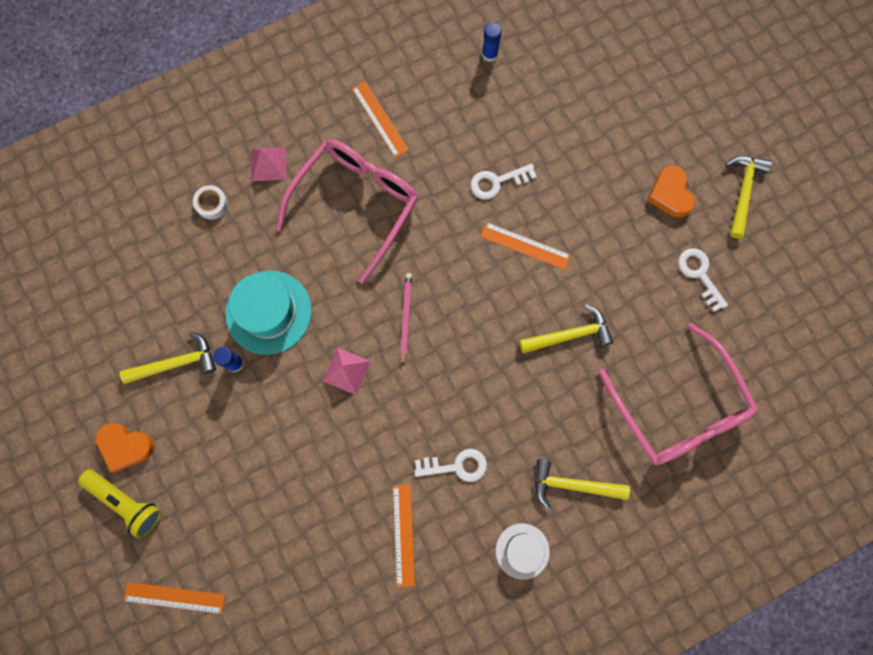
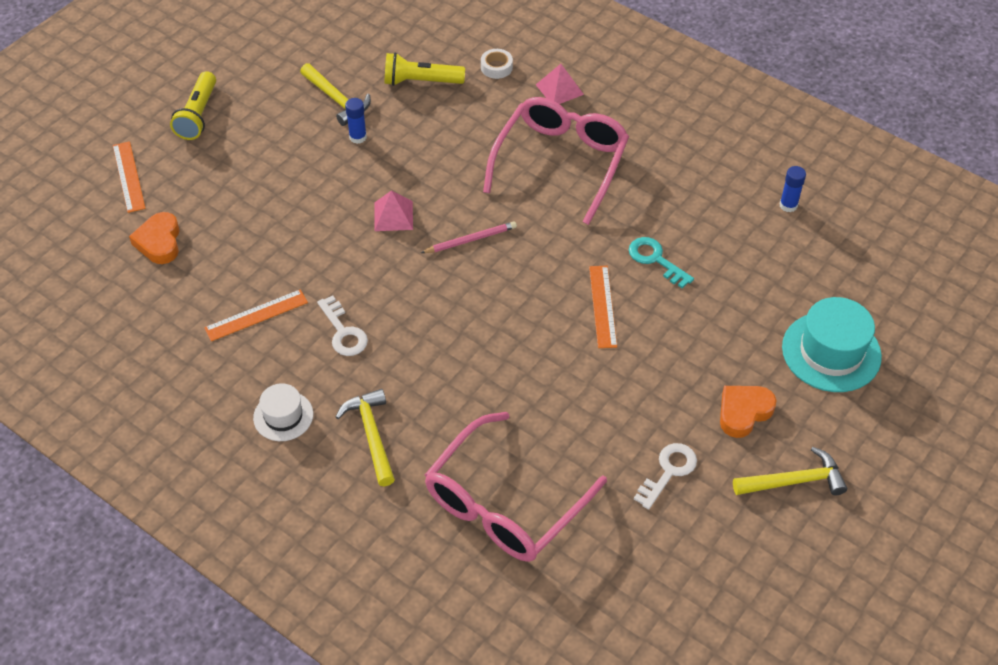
camera: 65 degrees right, 25 degrees down
orange heart [96,423,155,472] -> orange heart moved to [129,212,180,264]
turquoise hat [225,271,312,355] -> turquoise hat moved to [782,297,882,392]
pink glasses [276,139,418,284] -> pink glasses turned 75 degrees counterclockwise [483,97,629,225]
orange ruler [352,81,409,158] -> none
white key [470,164,537,199] -> turquoise key [629,237,694,288]
yellow hammer [519,304,613,353] -> none
none -> yellow flashlight [385,52,465,86]

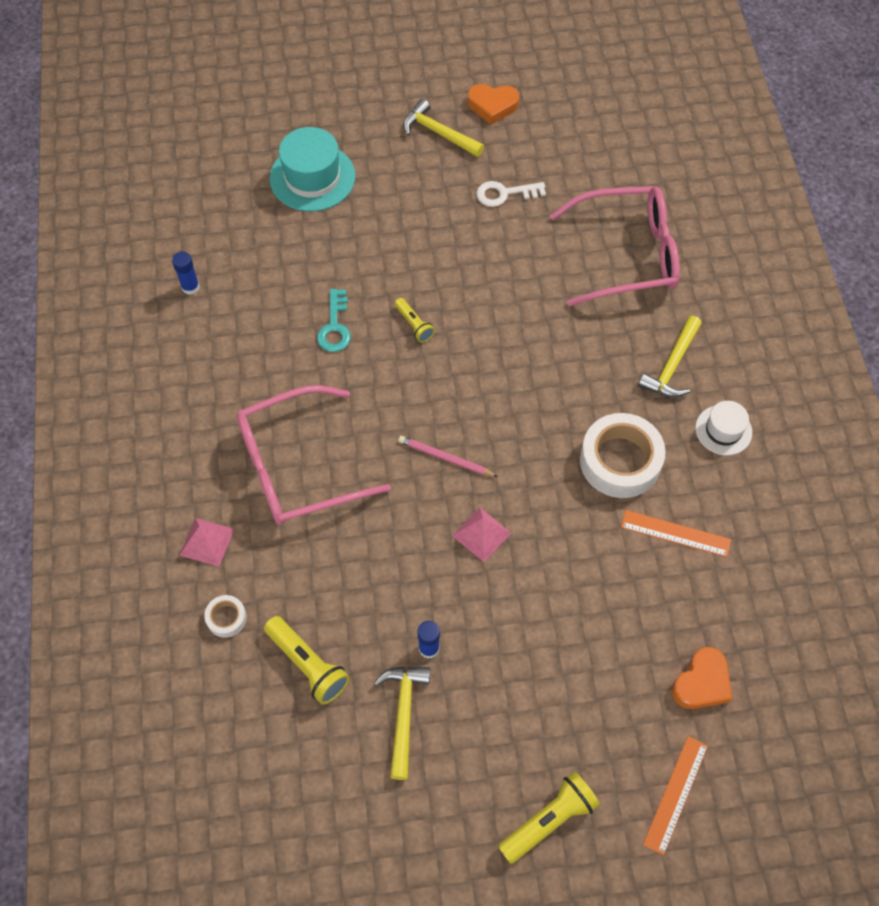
camera: 135 degrees left, 10 degrees up
white key [317,295,368,356] -> white tape [580,413,666,498]
orange ruler [589,266,617,348] -> yellow flashlight [395,298,435,343]
orange heart [720,386,776,438] -> orange heart moved to [468,84,519,125]

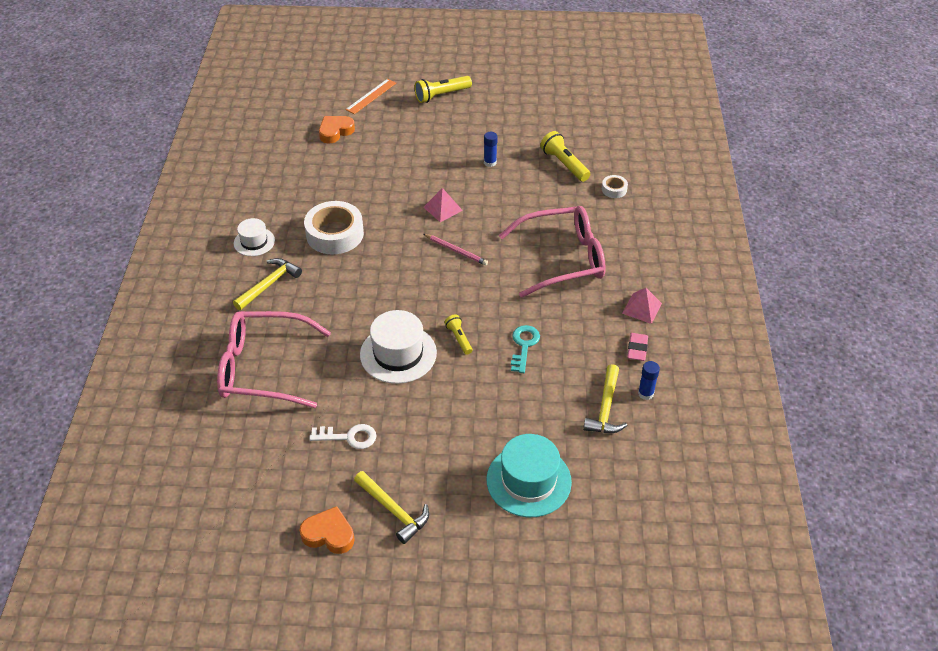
camera: 170 degrees left, 15 degrees down
pink pyramid [180,518,234,567] -> pink pyramid moved to [622,288,662,324]
yellow hammer [374,667,430,780] -> yellow hammer moved to [583,364,628,433]
orange ruler [621,510,731,557] -> none
none -> white hat [360,310,437,384]
none -> pink eraser [627,333,648,361]

